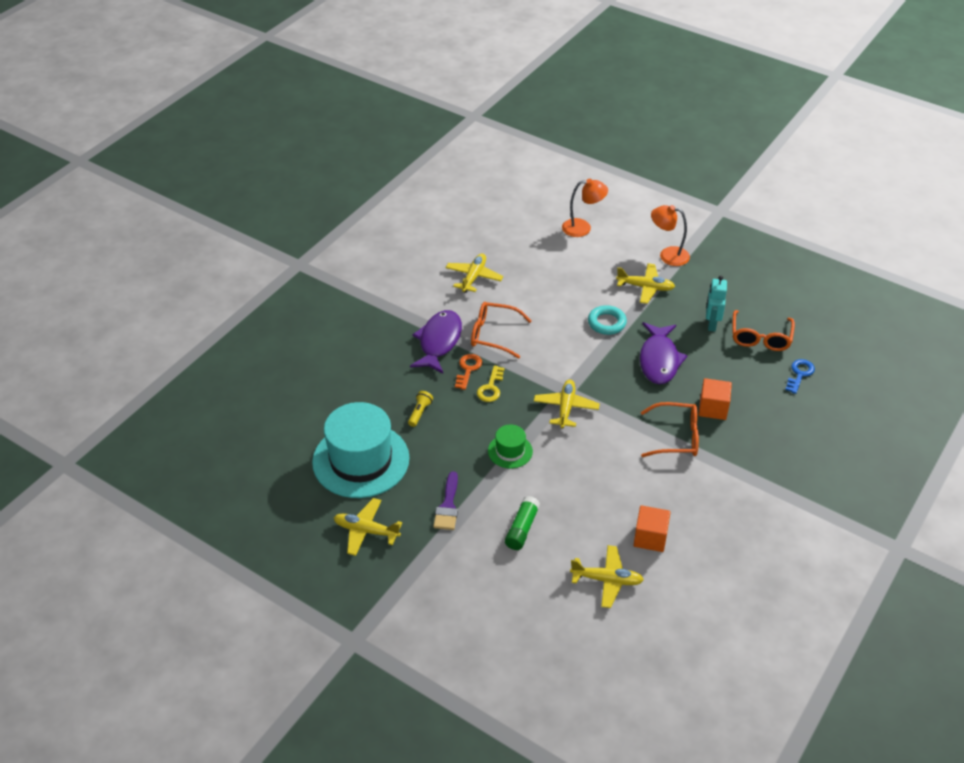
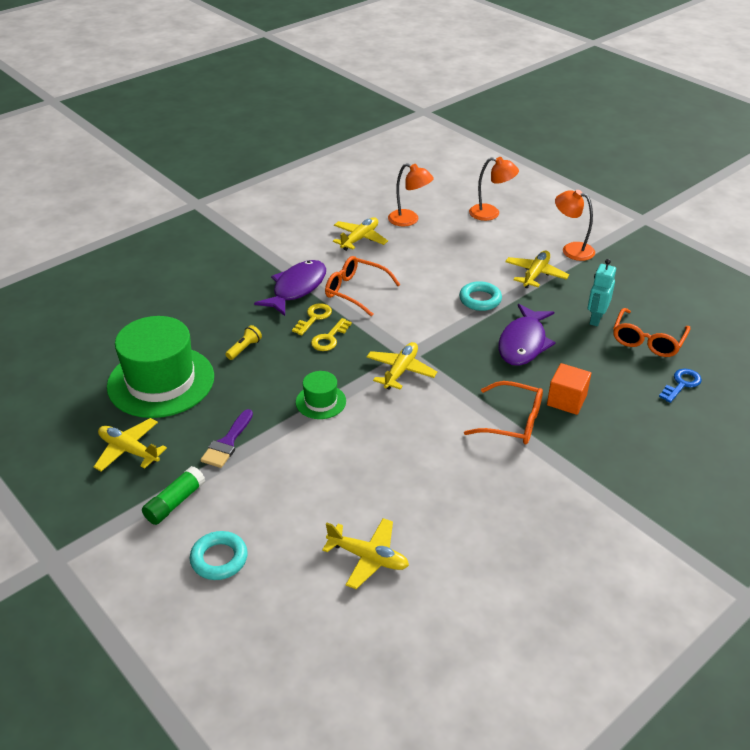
camera: 15 degrees right, 5 degrees down
turquoise hat [312,402,410,498] -> green hat [107,316,214,418]
orange key [455,354,482,390] -> yellow key [292,303,332,335]
green glue stick [505,496,540,550] -> green glue stick moved to [142,466,205,525]
yellow plane [616,263,675,304] -> yellow plane turned 90 degrees counterclockwise [505,251,569,288]
orange cube [633,505,671,552] -> none
none -> turquoise ring [190,531,248,580]
none -> orange lamp [388,163,434,227]

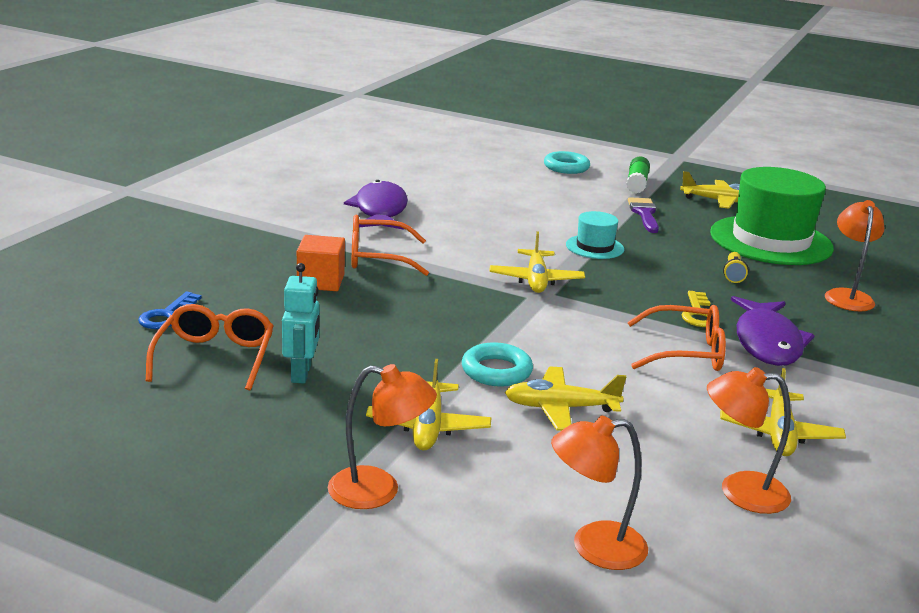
camera: 155 degrees right, 15 degrees down
green hat [296,371,346,419] -> turquoise hat [566,211,624,259]
yellow key [311,318,352,351] -> none
yellow plane [322,518,409,589] -> yellow plane moved to [505,366,626,431]
purple fish [498,304,556,366] -> purple fish moved to [344,180,408,230]
none -> orange lamp [825,200,884,311]

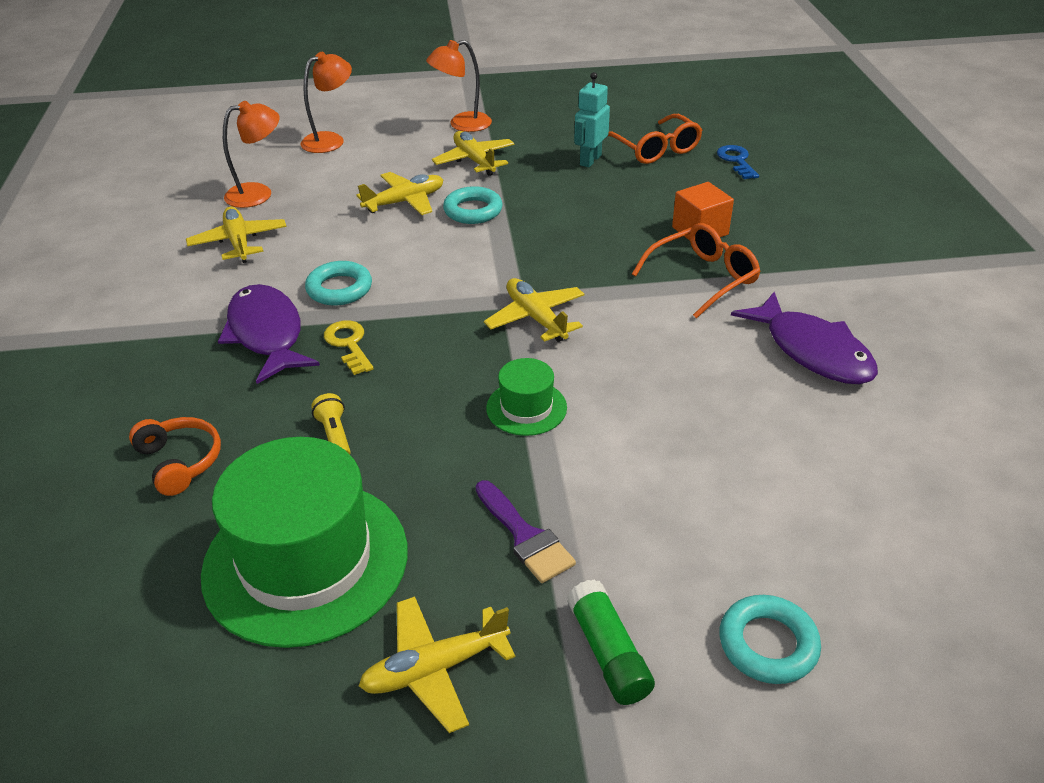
camera: 150 degrees right, 15 degrees up
turquoise robot [282,263,319,384] -> turquoise robot turned 60 degrees clockwise [574,72,610,167]
turquoise hat [566,211,624,259] -> green hat [486,358,567,436]
orange glasses [627,305,726,371] -> turquoise ring [305,261,372,305]
orange lamp [825,200,884,311] -> orange headphones [129,417,221,496]

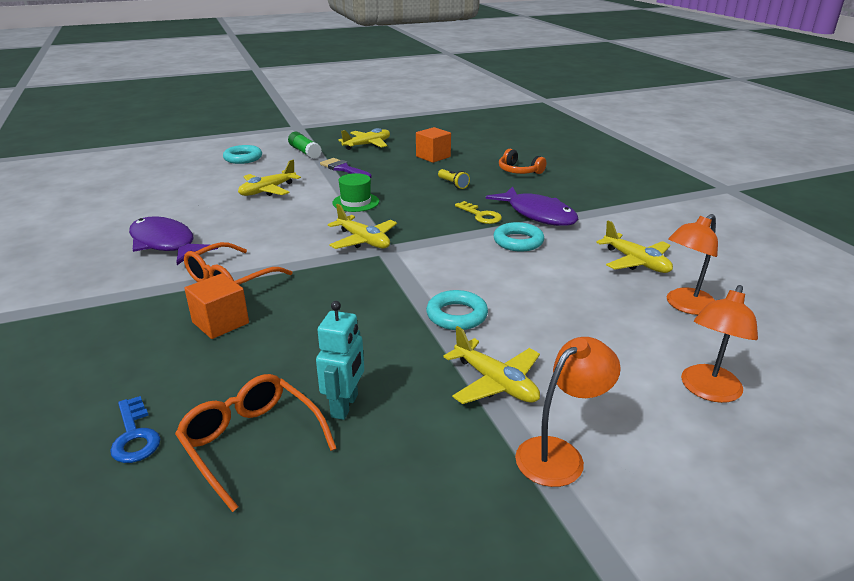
camera: 165 degrees right, 10 degrees down
green hat [201,437,407,648] -> orange cube [416,127,451,163]
yellow plane [356,172,443,215] -> yellow plane moved to [238,160,301,196]

